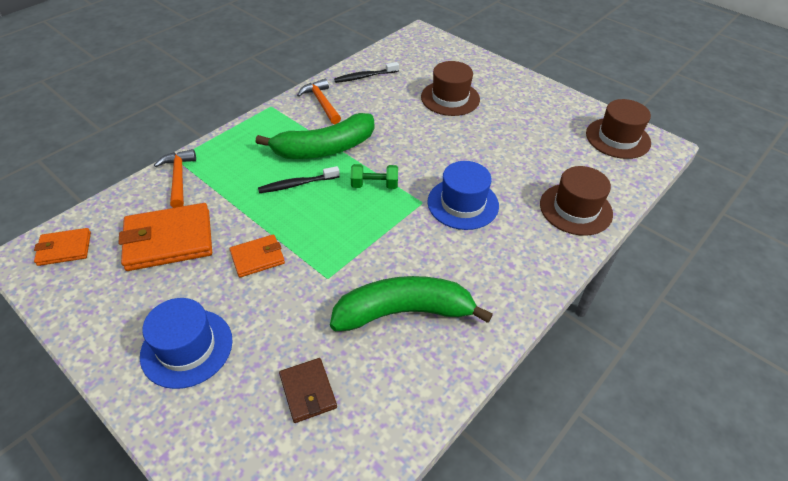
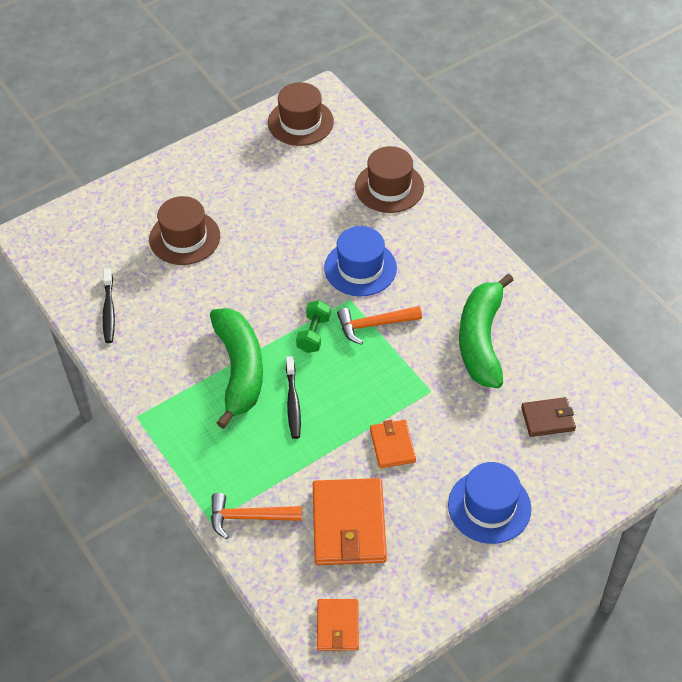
camera: 75 degrees left, 5 degrees up
orange hammer [297,79,341,124] -> orange hammer moved to [337,306,422,345]

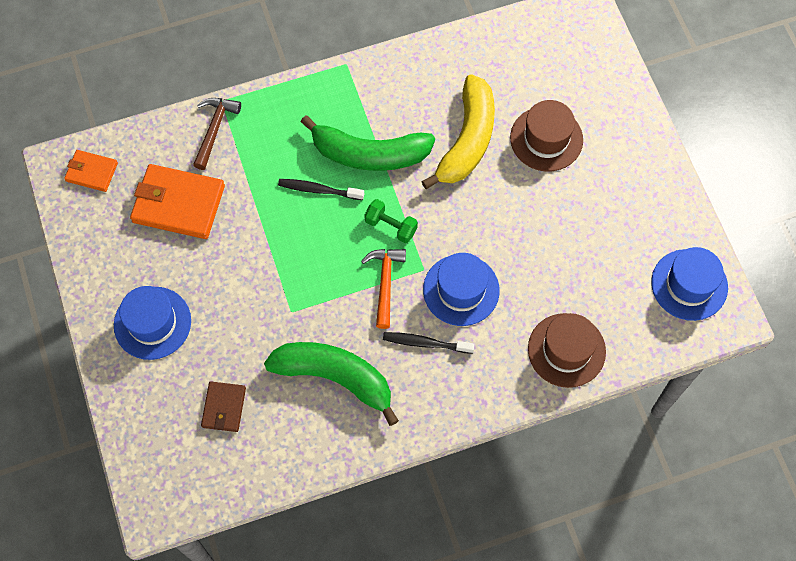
camera: 105 degrees right, 15 degrees up
black toothbrush [102,268,115,343] -> black toothbrush moved to [383,332,475,354]
orange hammer [211,493,302,539] -> brown hammer [193,98,241,170]
brown hat [268,82,334,146] -> blue hat [651,247,728,321]
orange wallet [370,420,416,468] -> none
none -> yellow banana [421,74,495,189]

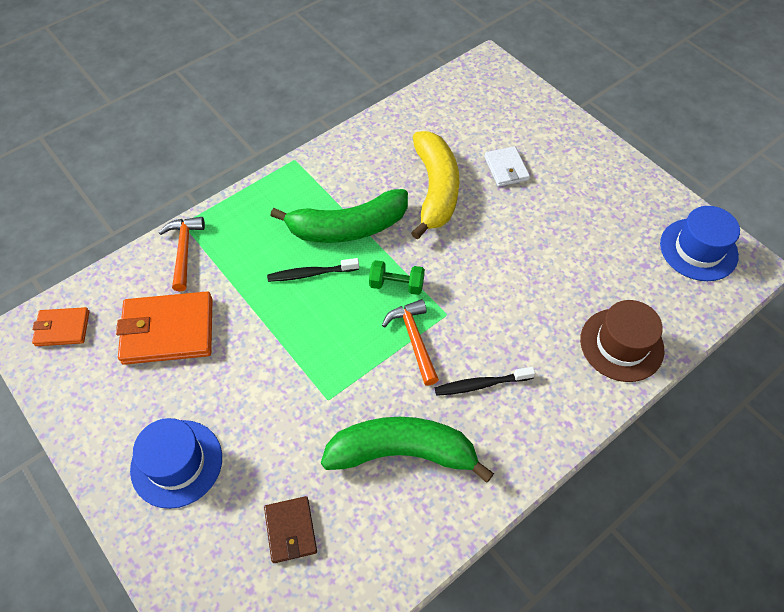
camera: 20 degrees left, 10 degrees down
brown hammer [193,98,241,170] -> orange hammer [159,217,205,291]
blue hat [423,253,500,326] -> none
brown hat [510,100,583,171] -> white wallet [484,146,530,187]

